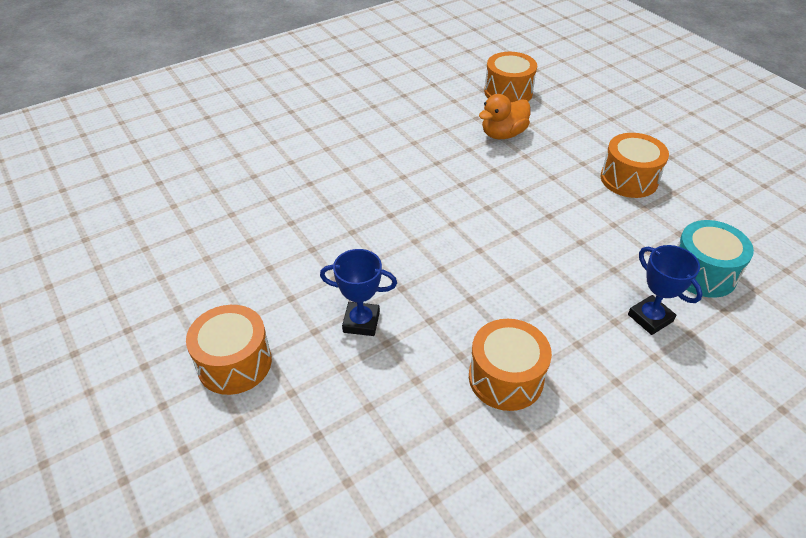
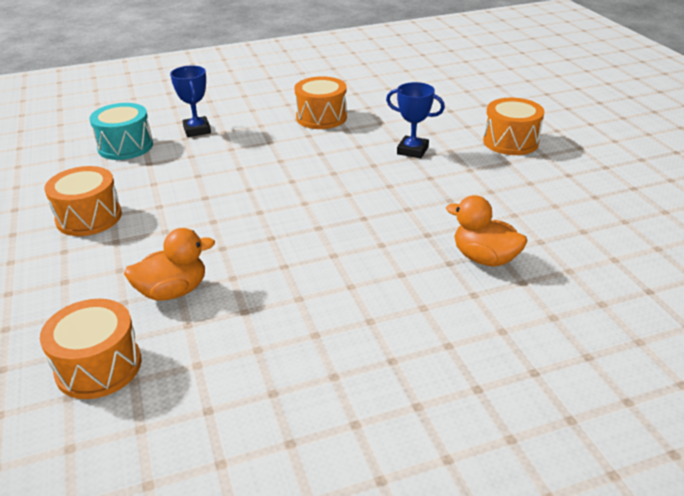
camera: 165 degrees left, 10 degrees down
none -> orange duck [446,195,528,267]

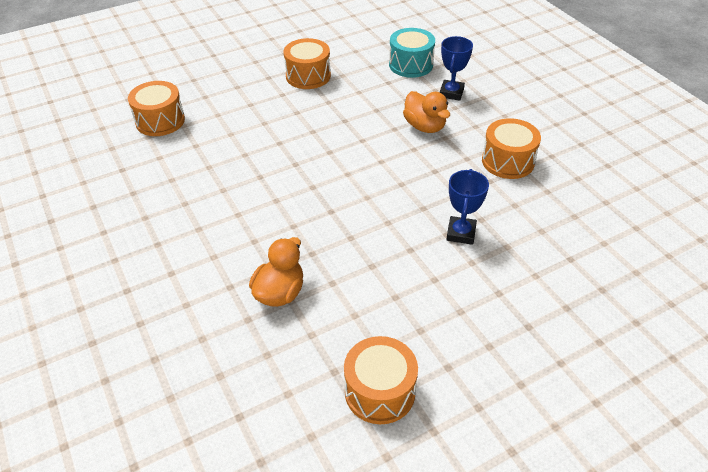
camera: 80 degrees right, 10 degrees up
orange duck [124,228,215,301] -> orange duck moved to [403,91,450,133]
blue trophy [170,65,211,137] -> blue trophy turned 45 degrees counterclockwise [440,36,473,101]
orange drum [483,98,544,155] -> orange drum moved to [344,336,418,424]

